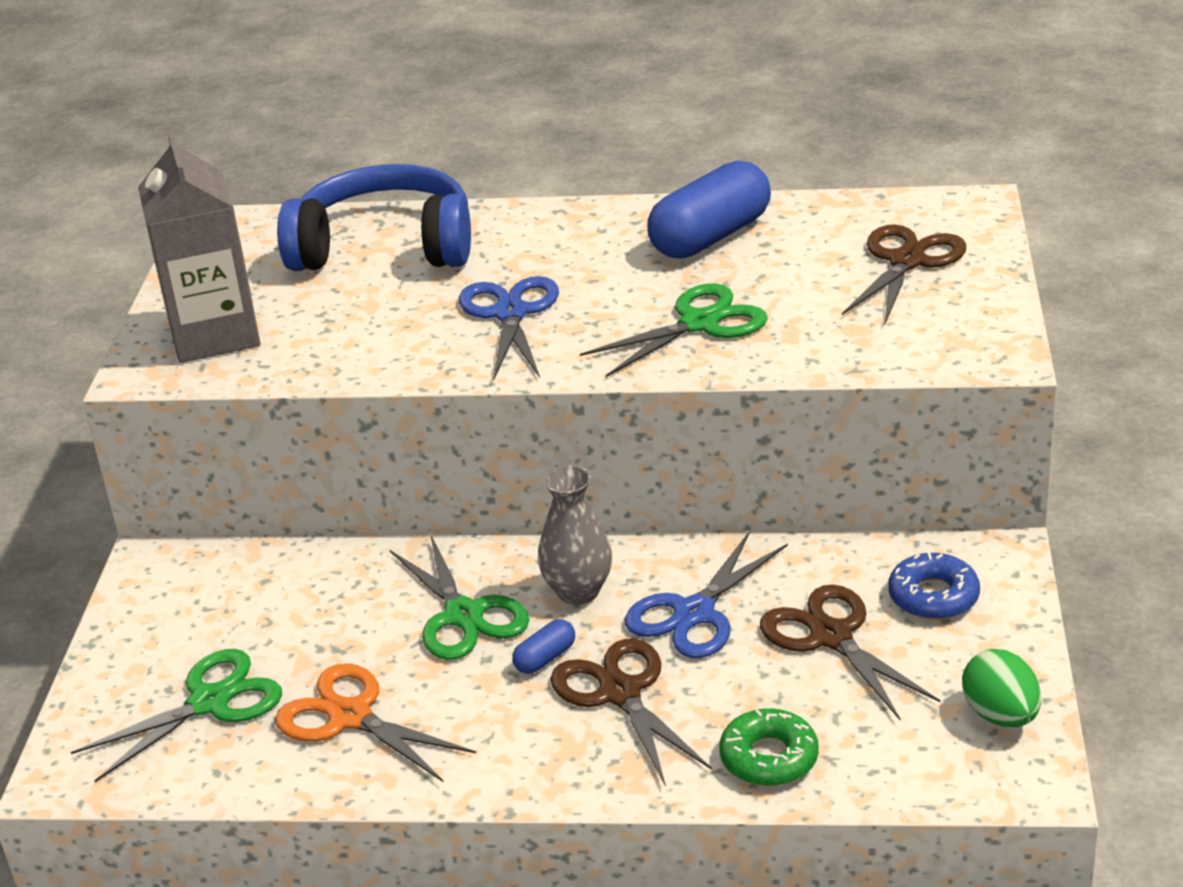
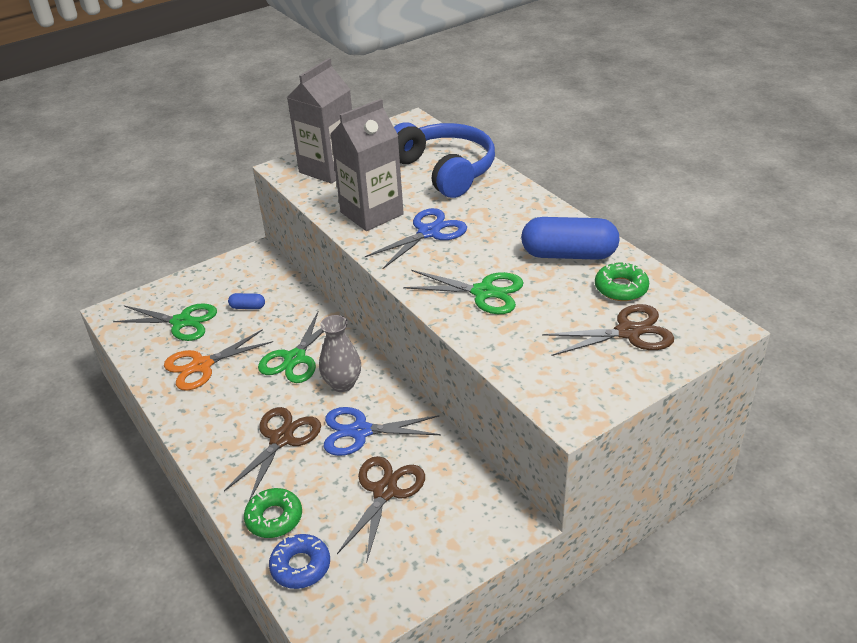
camera: 50 degrees right, 5 degrees up
orange scissors [275,663,476,782] -> orange scissors turned 120 degrees counterclockwise [164,329,273,390]
blue capsule [512,619,575,674] -> blue capsule moved to [228,293,265,309]
blue donut [888,550,980,620] -> blue donut moved to [269,534,330,589]
green egg [962,649,1041,727] -> none
none -> grey carton [330,99,404,231]
none -> green donut [595,261,649,301]

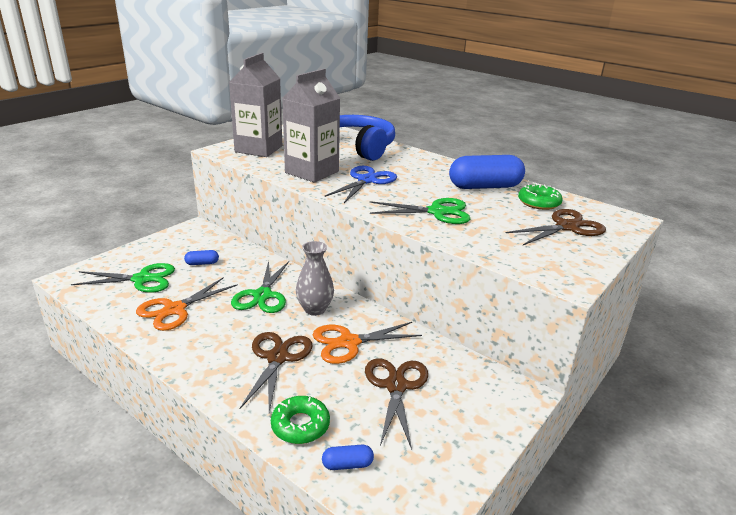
camera: 20 degrees left, 10 degrees down
blue donut [269,534,330,589] -> blue capsule [322,445,374,470]
blue scissors [324,407,441,456] -> orange scissors [312,322,422,364]

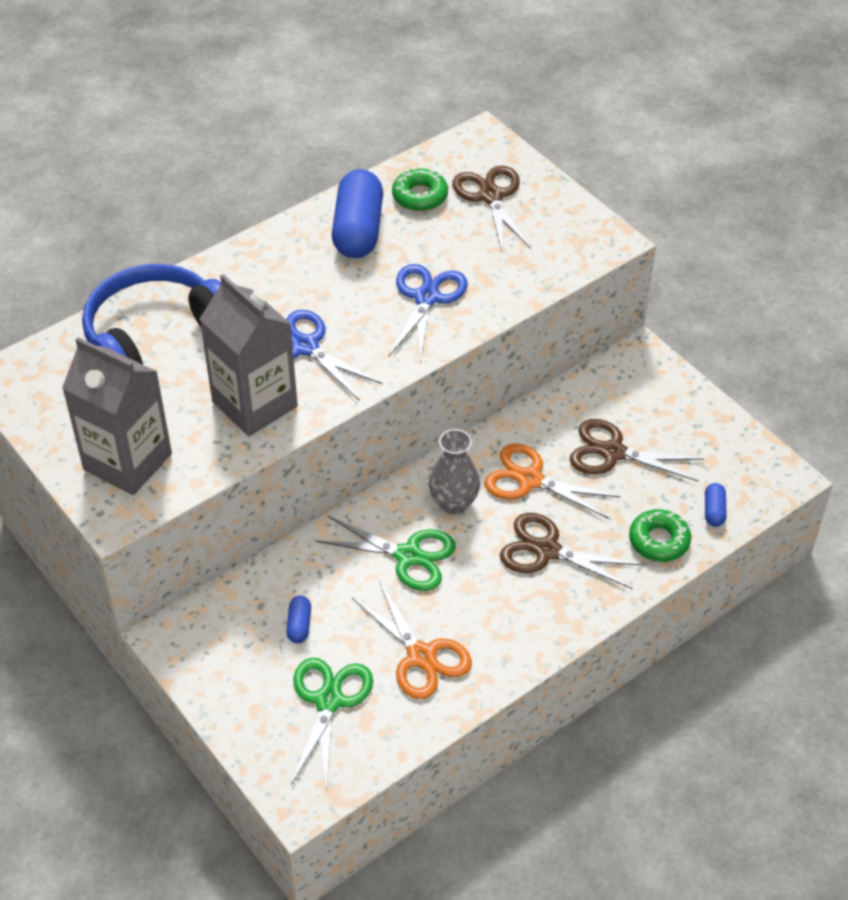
camera: 75 degrees left, 20 degrees up
orange scissors [312,322,422,364] -> orange scissors turned 120 degrees clockwise [484,443,620,519]
green scissors [370,198,470,224] -> blue scissors [389,264,468,362]

